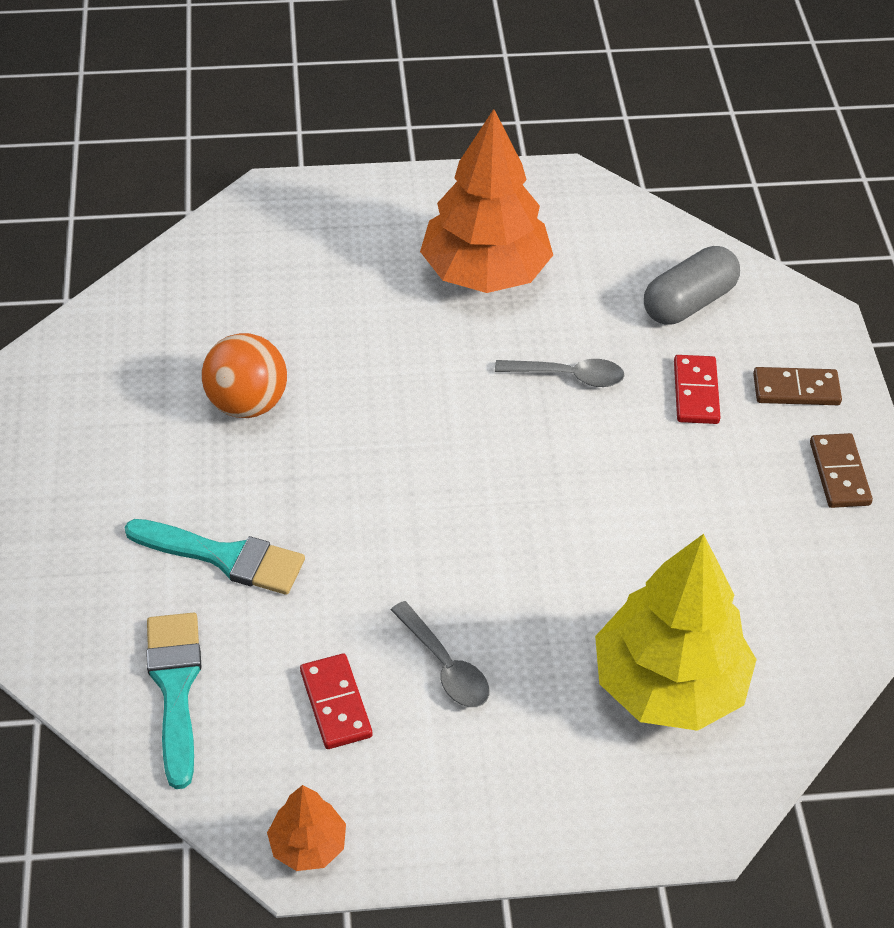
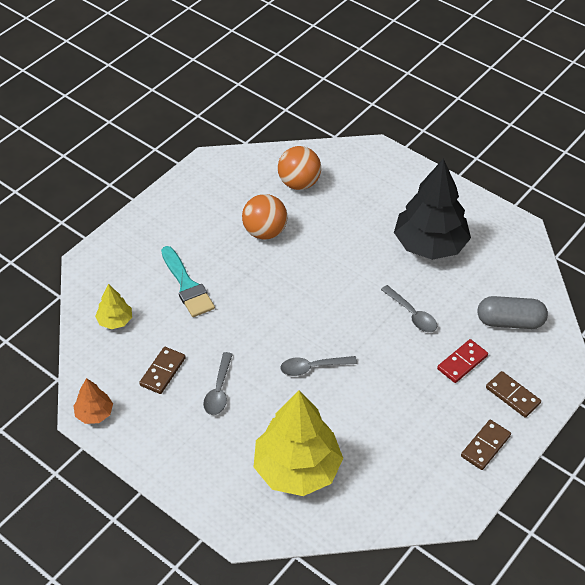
camera: 45 degrees right, 0 degrees up
turquoise brush [146,613,202,789] -> yellow tree [95,284,132,329]
red domino [300,654,372,749] -> brown domino [139,347,186,394]
orange tree [420,109,553,293] -> black tree [394,158,471,260]
none -> orange ball [278,146,321,190]
none -> grey spoon [280,356,357,376]

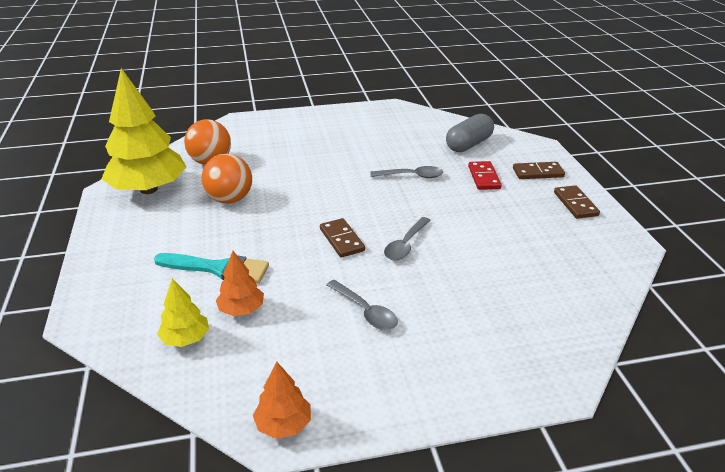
camera: 50 degrees left, 15 degrees down
brown domino [139,347,186,394] -> brown domino moved to [320,218,365,257]
yellow tree [254,390,343,496] -> yellow tree moved to [102,68,187,194]
black tree [394,158,471,260] -> none
none -> orange tree [216,251,264,316]

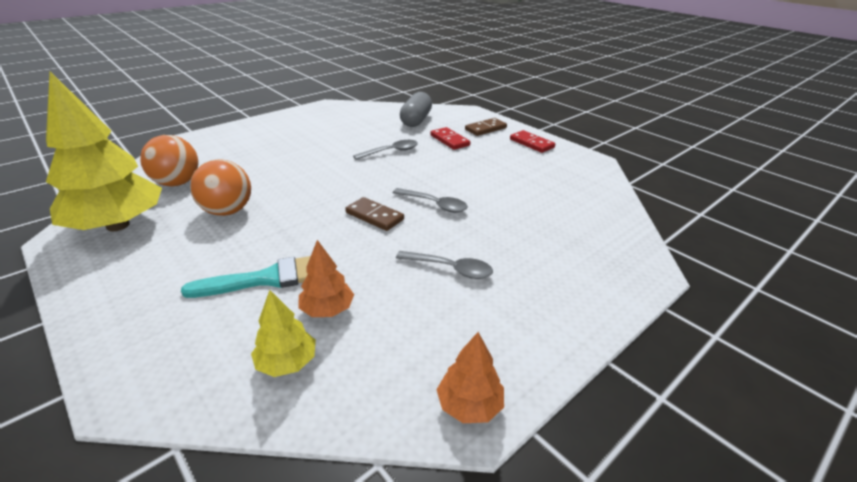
camera: 30 degrees left, 0 degrees up
grey spoon [384,217,431,260] -> grey spoon turned 60 degrees counterclockwise [393,188,468,213]
brown domino [554,185,600,219] -> red domino [510,130,555,153]

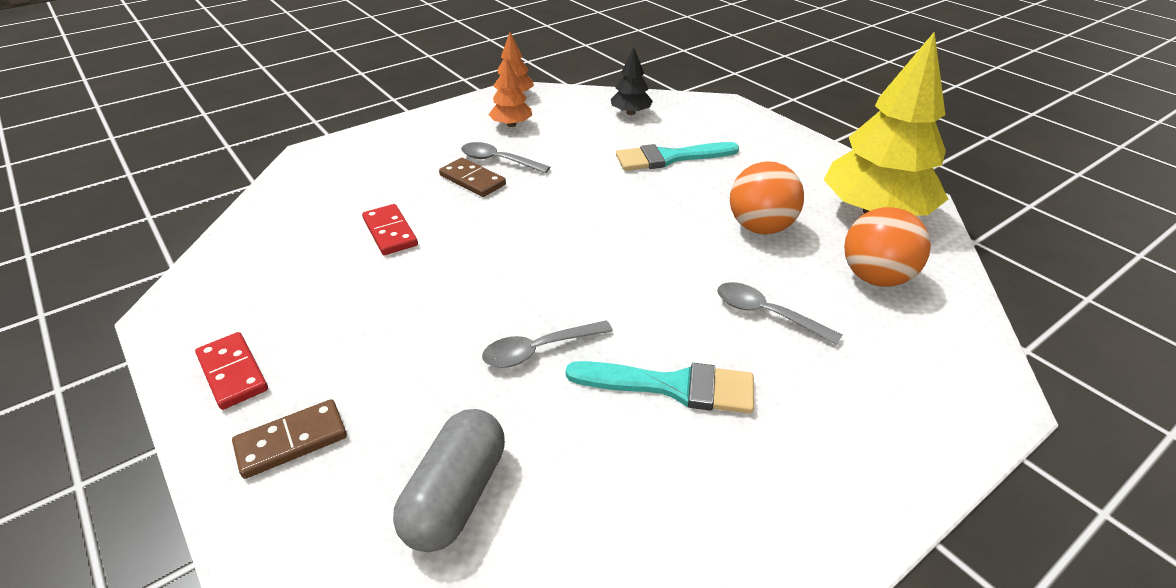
camera: 175 degrees left, 5 degrees up
yellow tree [251,290,316,377] -> black tree [611,48,653,115]
orange tree [299,240,354,317] -> orange tree moved to [489,58,532,127]
brown domino [345,197,404,231] -> brown domino moved to [439,158,506,197]
grey spoon [393,188,468,213] -> grey spoon moved to [717,282,842,345]
red domino [430,127,470,150] -> red domino moved to [362,204,418,255]
none -> turquoise brush [566,361,754,414]

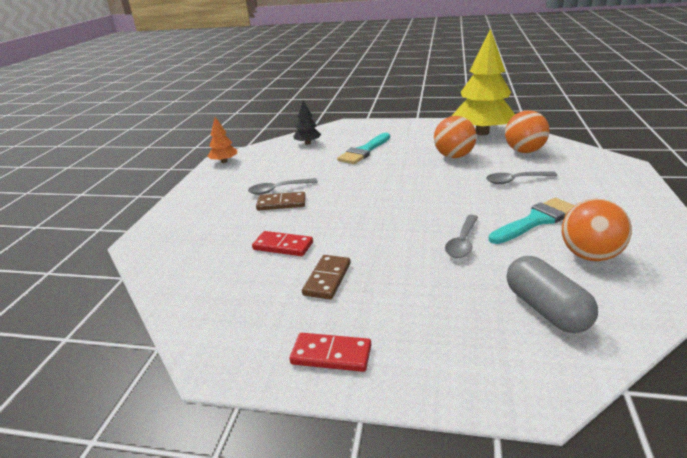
camera: 40 degrees left, 10 degrees down
brown domino [232,399,347,479] -> brown domino moved to [302,255,351,300]
orange tree [489,58,532,127] -> none
none -> orange ball [562,199,632,261]

